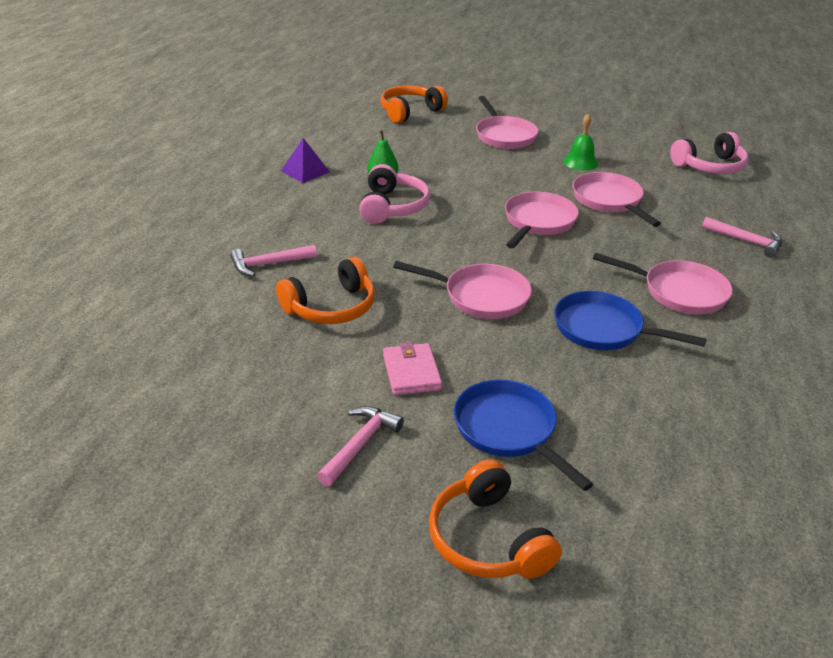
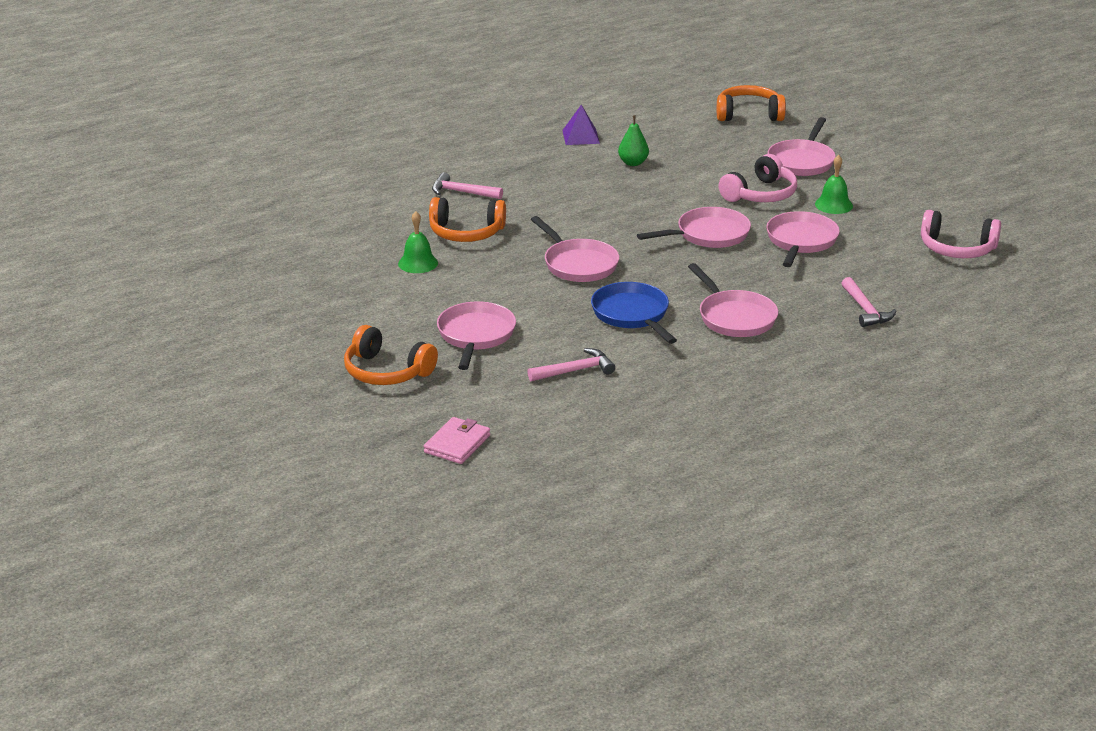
camera: 40 degrees right, 5 degrees down
pink hammer [317,406,404,486] -> pink hammer moved to [527,348,615,381]
pink headphones [359,164,430,224] -> pink headphones moved to [718,154,797,202]
pink wallet [383,342,442,395] -> pink wallet moved to [424,417,490,464]
orange headphones [429,459,562,579] -> orange headphones turned 75 degrees counterclockwise [344,325,438,385]
blue pan [454,379,593,491] -> pink pan [437,301,516,370]
none -> green bell [398,211,438,273]

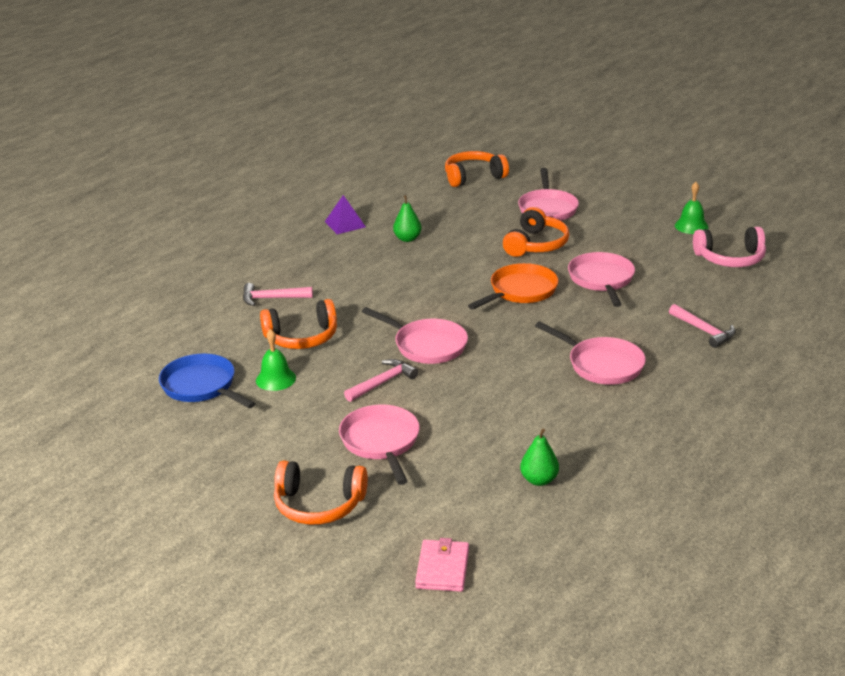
camera: 20 degrees left, 0 degrees up
pink hammer [527,348,615,381] -> pink hammer moved to [344,359,418,402]
blue pan [591,282,677,344] -> blue pan moved to [159,354,256,408]
pink pan [637,207,751,248] -> orange pan [468,263,559,309]
pink headphones [718,154,797,202] -> orange headphones [503,207,569,257]
green bell [815,155,853,214] -> green bell moved to [675,182,709,234]
none -> green pear [520,429,559,486]

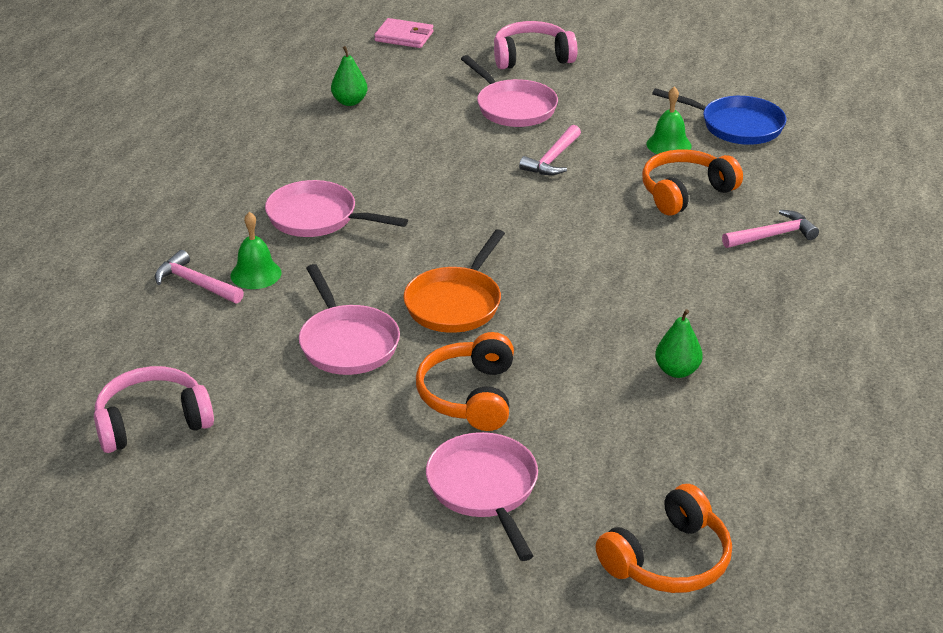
camera: 160 degrees right, 5 degrees up
orange headphones [274,461,368,525] -> pink headphones [494,21,577,69]
purple pyramid [325,195,366,234] -> none
pink pan [362,307,468,364] -> none
pink wallet [415,538,469,592] -> pink wallet turned 60 degrees counterclockwise [374,18,433,48]
green bell [675,182,709,234] -> green bell moved to [231,212,281,289]

